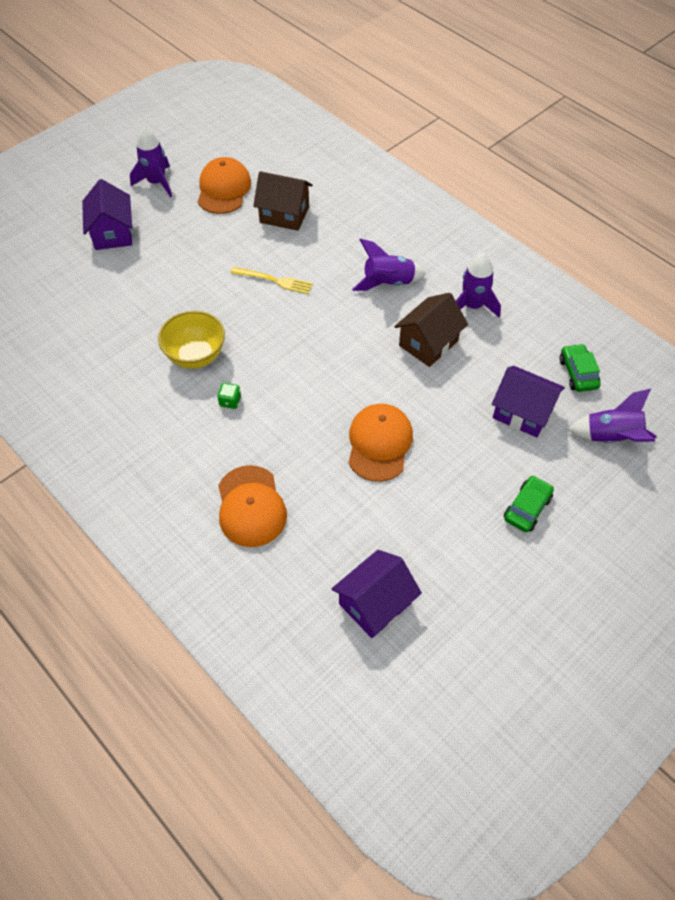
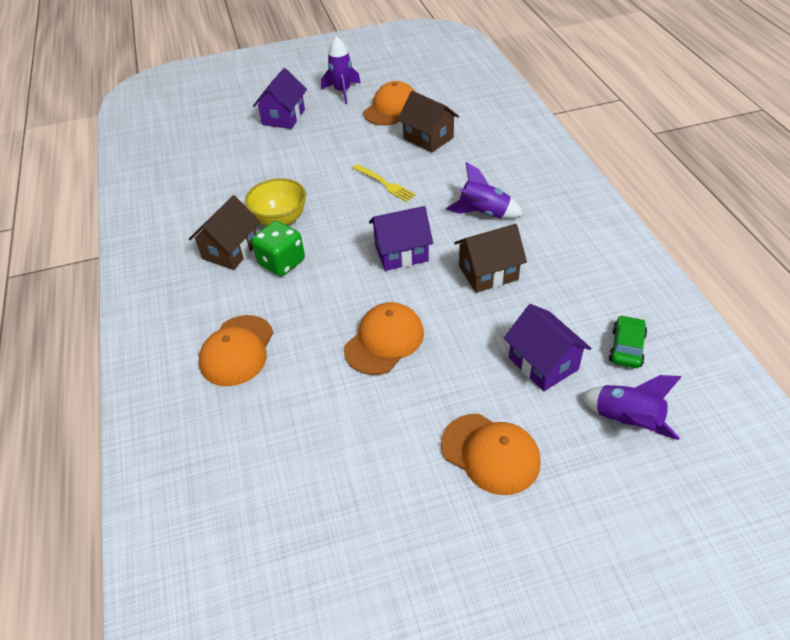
camera: 30 degrees right, 10 degrees down
green dice [217,383,241,409] -> green dice [252,221,305,276], size x2.06
purple house [332,550,422,638] -> purple house moved to [369,206,433,271]
purple rocket [456,253,501,318] -> none
green car [504,475,554,532] -> orange cap [441,414,541,495]
none -> brown house [189,195,260,270]

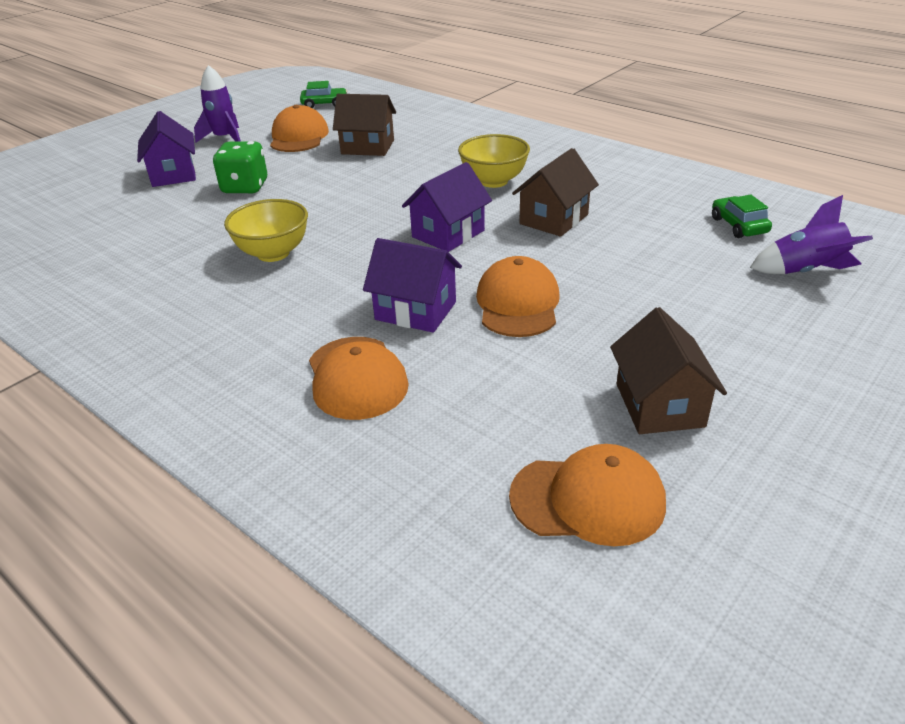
camera: 35 degrees left, 10 degrees down
brown house [189,195,260,270] -> brown house moved to [610,307,727,434]
green dice [252,221,305,276] -> green dice moved to [213,141,267,193]
yellow fork [353,164,416,202] -> none
orange cap [441,414,541,495] -> orange cap moved to [509,444,666,546]
purple rocket [446,162,523,219] -> yellow bowl [458,134,530,188]
purple house [504,304,591,391] -> purple house moved to [363,238,462,333]
none -> green car [300,81,347,108]

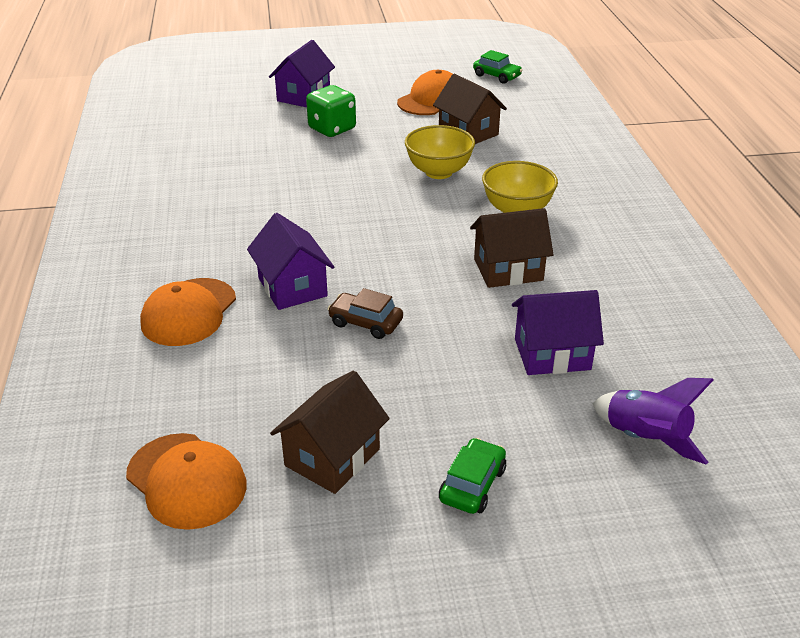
camera: 40 degrees right, 0 degrees up
purple rocket [194,65,241,143] -> none
yellow bowl [224,199,308,262] -> yellow bowl moved to [405,125,475,179]
purple house [402,162,492,252] -> purple house moved to [512,290,604,375]
orange cap [476,256,560,337] -> brown car [328,288,403,339]
green car [712,195,772,238] -> green car moved to [439,438,506,514]

